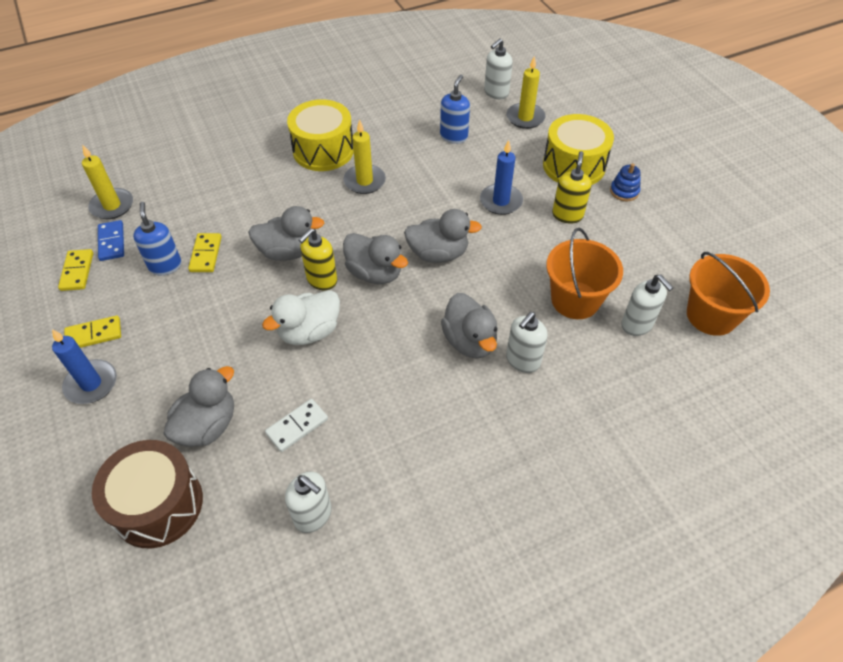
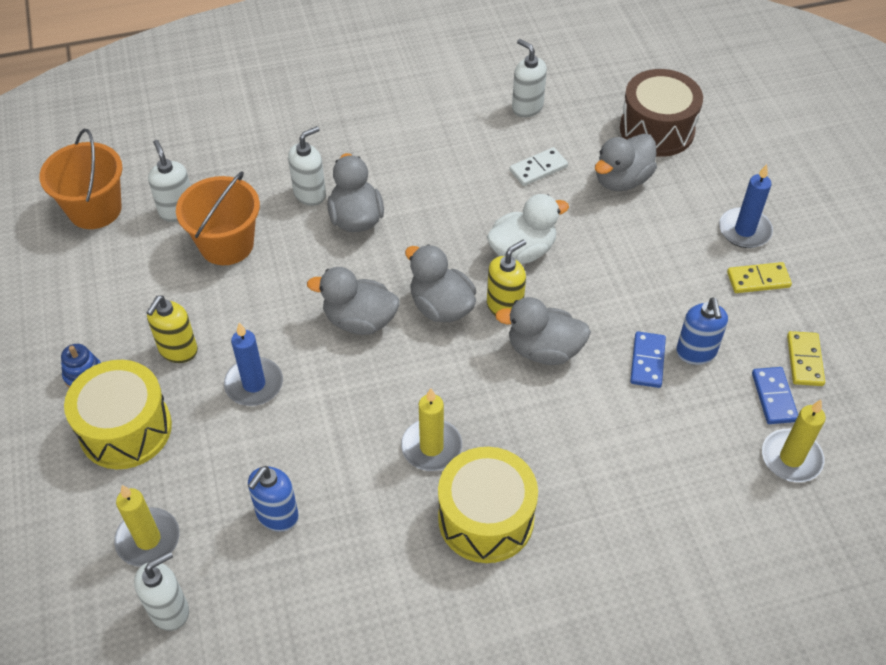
camera: 170 degrees left, 0 degrees up
yellow domino [188,233,222,272] -> blue domino [630,331,666,388]

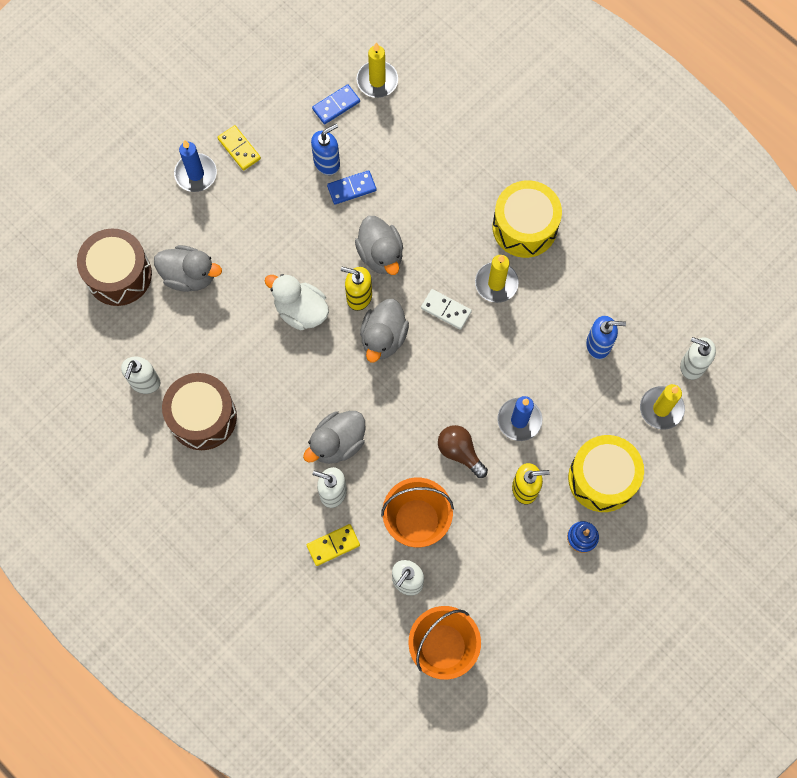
camera: 120 degrees left, 20 degrees up
grey duck [307,267,400,335] -> none
white domino [510,147,568,186] -> white domino moved to [421,289,472,330]
yellow domino [787,331,825,386] -> yellow domino moved to [307,524,360,566]
none -> brown drum [162,373,237,450]
none -> brown light bulb [438,425,488,478]

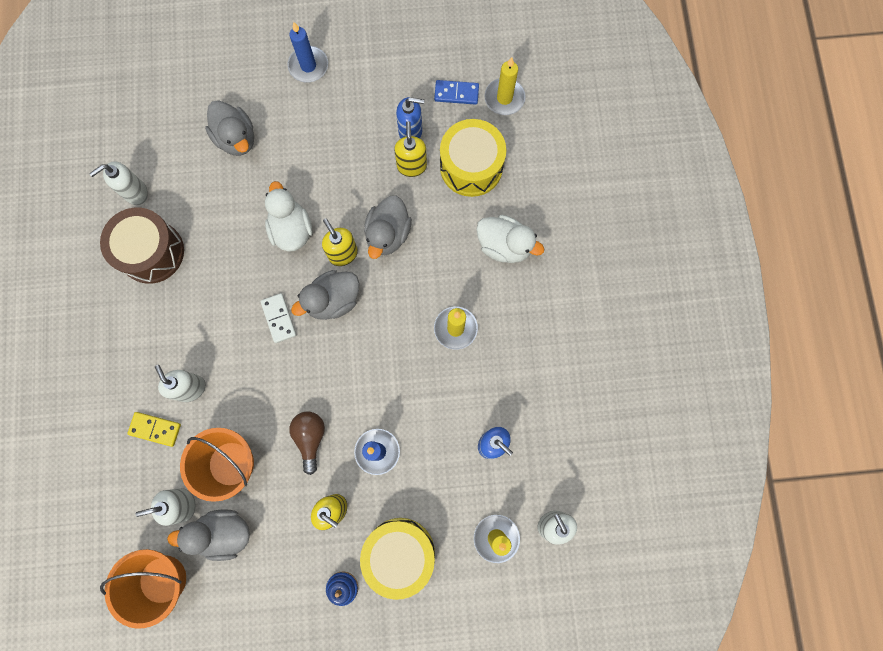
camera: 40 degrees right, 5 degrees up
brown drum [77,228,152,306] -> none
yellow domino [217,125,261,171] -> none
grey duck [303,411,365,464] -> grey duck moved to [167,509,250,561]
blue domino [327,170,376,204] -> yellow soap dispenser [394,121,427,177]
white domino [421,289,472,330] -> white domino moved to [260,293,296,343]
yellow drum [492,180,562,258] -> yellow drum moved to [440,119,506,197]
none -> white duck [476,215,544,263]

